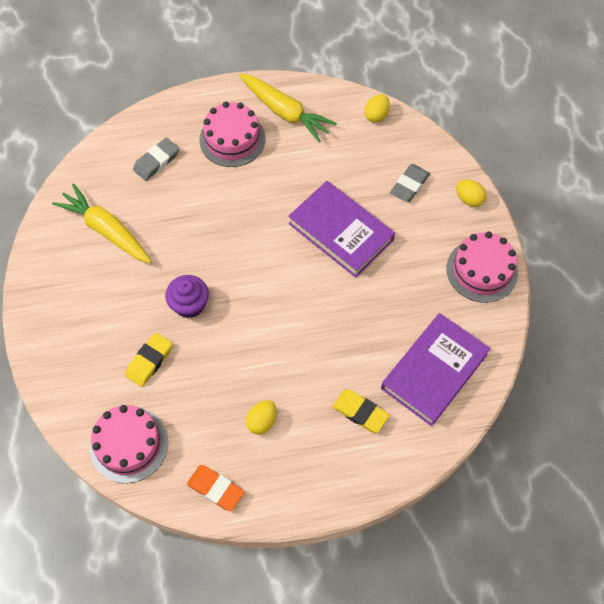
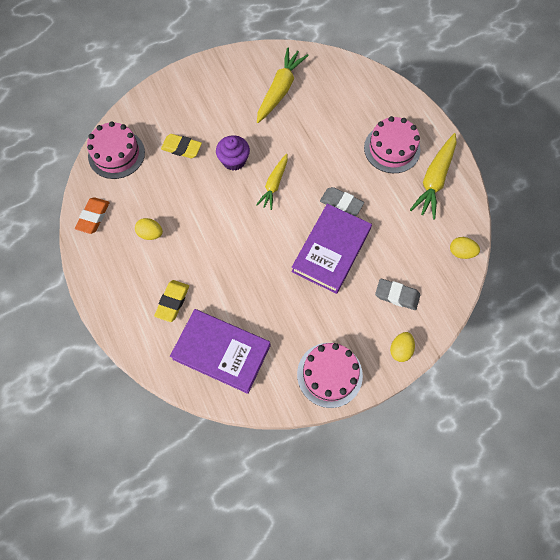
camera: 75 degrees right, 5 degrees up
grey eraser [133,138,179,181] -> grey eraser moved to [320,187,364,216]
none -> yellow carrot [256,154,288,210]

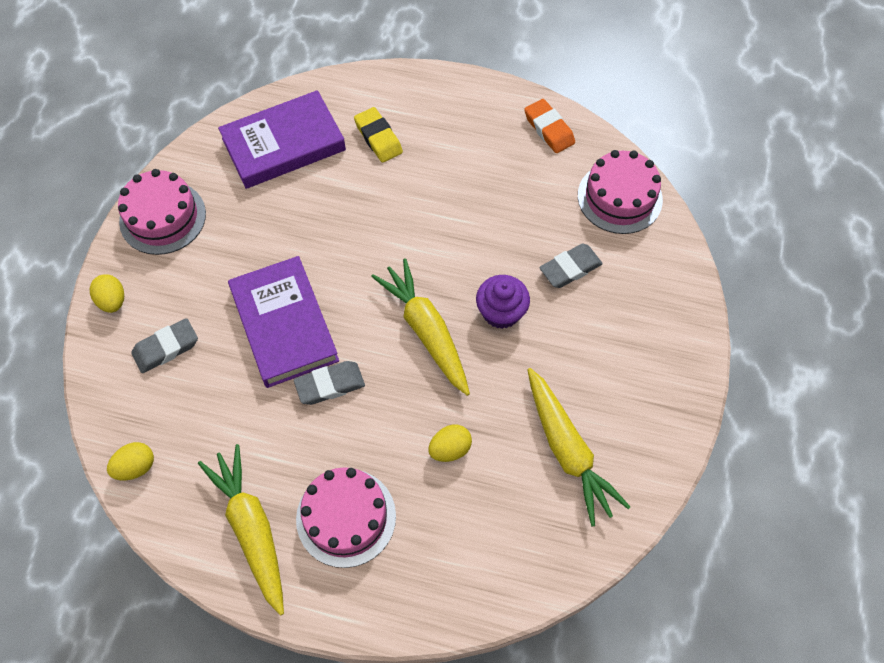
camera: 130 degrees right, 5 degrees down
yellow egg [135,218,163,240] -> yellow egg moved to [428,424,472,462]
yellow eraser [161,134,202,158] -> grey eraser [539,244,603,288]
yellow carrot [256,154,288,210] -> yellow carrot [371,258,470,396], size x1.56

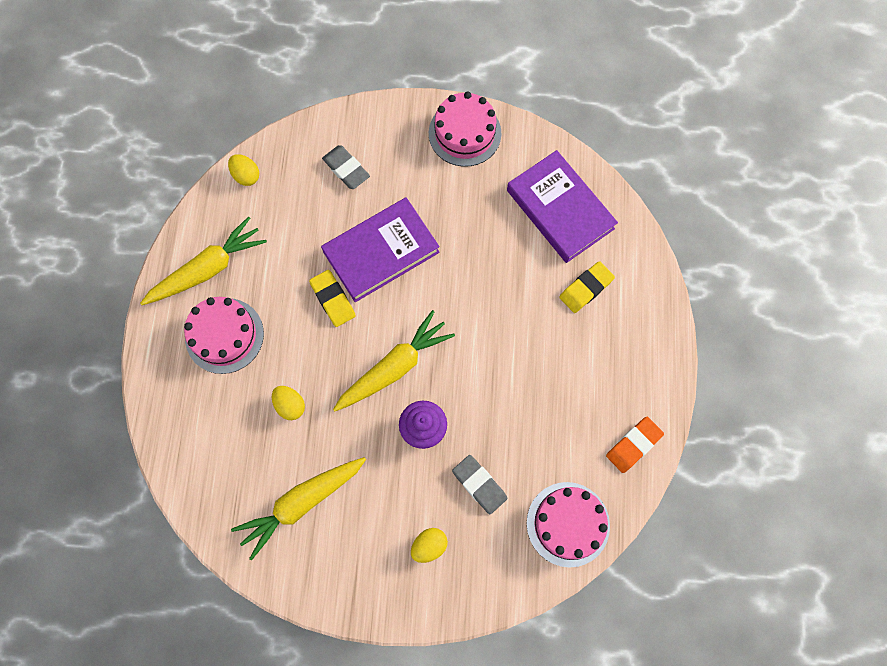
camera: 80 degrees right, 10 degrees up
yellow egg [90,274,124,313] -> yellow egg moved to [411,528,448,563]
grey eraser [294,361,365,405] -> yellow eraser [309,270,356,327]

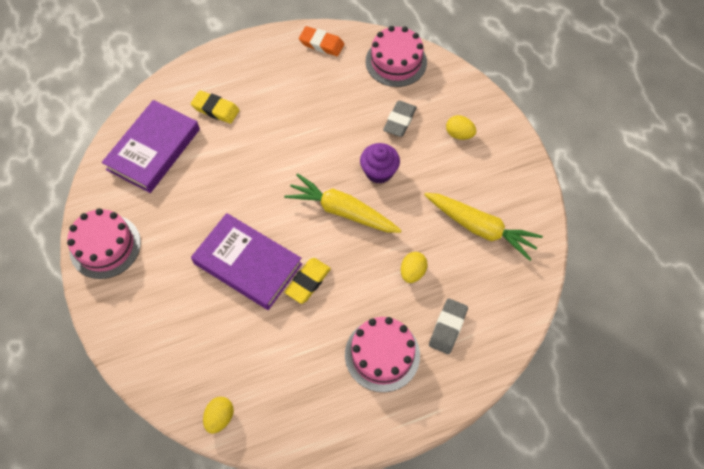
camera: 115 degrees left, 10 degrees down
yellow carrot [140,217,267,305] -> none
grey eraser [322,145,370,189] -> grey eraser moved to [429,298,468,354]

